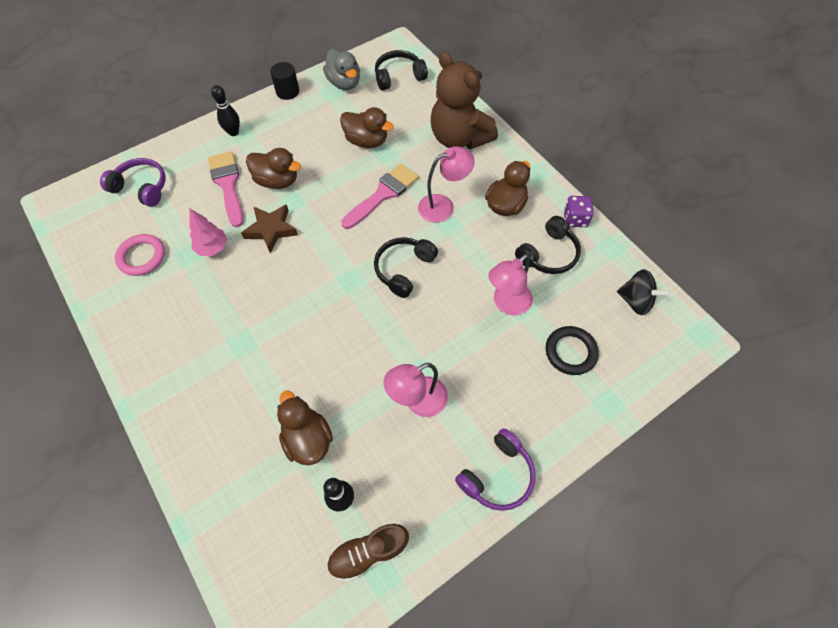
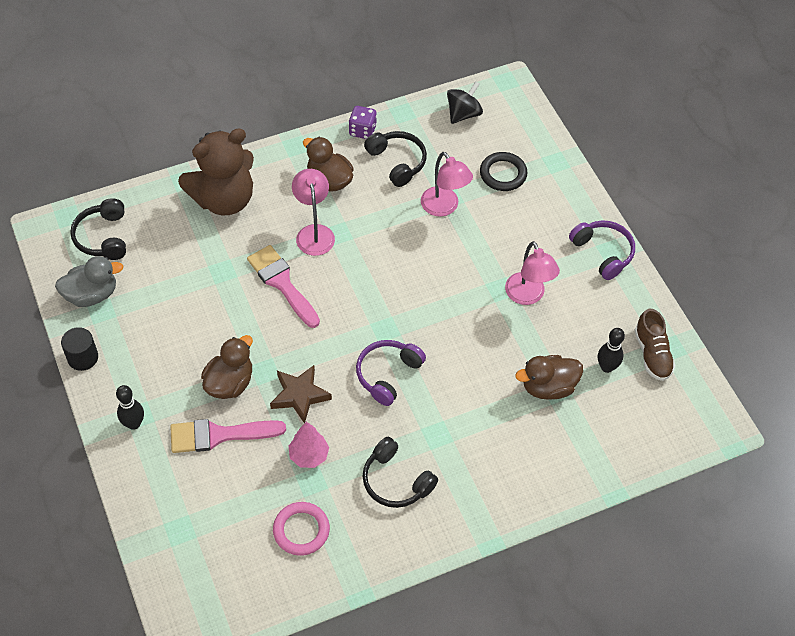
camera: 80 degrees left, 5 degrees down
purple headphones [100,158,166,207] -> purple headphones moved to [356,340,426,406]
brown duck [340,107,394,148] -> none
black headphones [374,237,438,298] -> black headphones moved to [362,437,438,508]

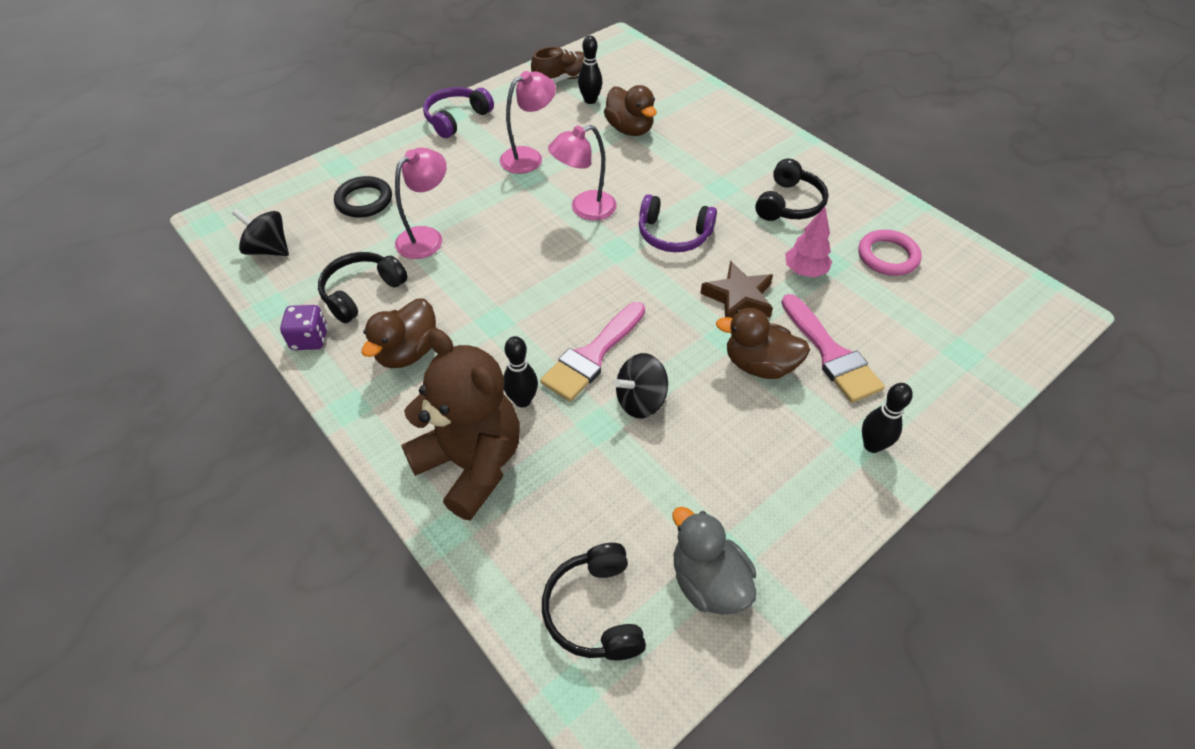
camera: 105 degrees left, 5 degrees down
black cylinder [61,327,98,371] -> none
black headphones [70,198,126,260] -> black headphones turned 105 degrees clockwise [542,543,646,660]
pink lamp [292,169,335,256] -> pink lamp moved to [548,125,617,221]
none -> black bowling pin [503,336,538,407]
none -> black spinning top [614,353,668,418]

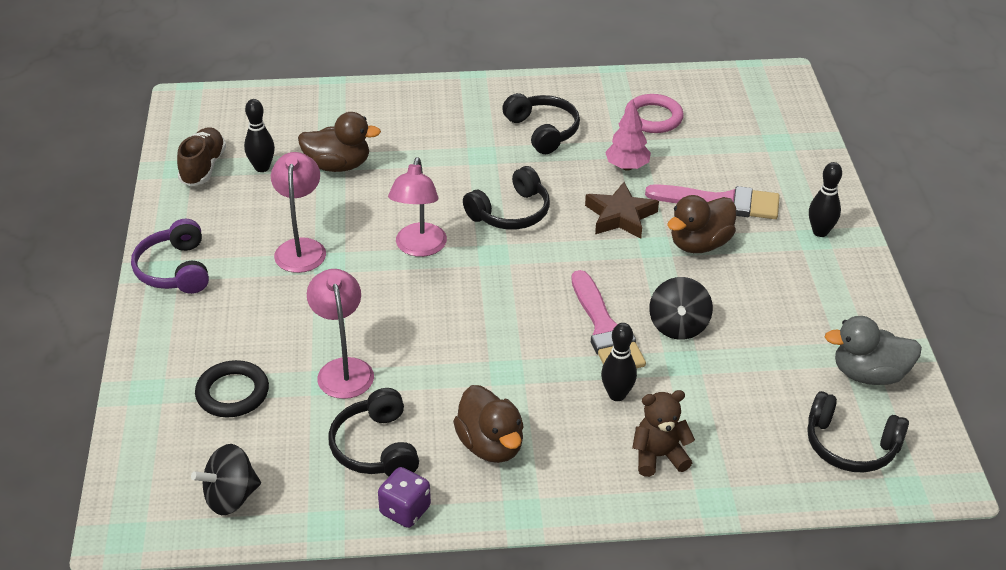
camera: 55 degrees left, 10 degrees down
brown teddy bear [401,329,520,521] -> brown teddy bear [632,390,695,477], size x0.51
purple headphones [639,194,717,252] -> black headphones [463,166,550,230]

